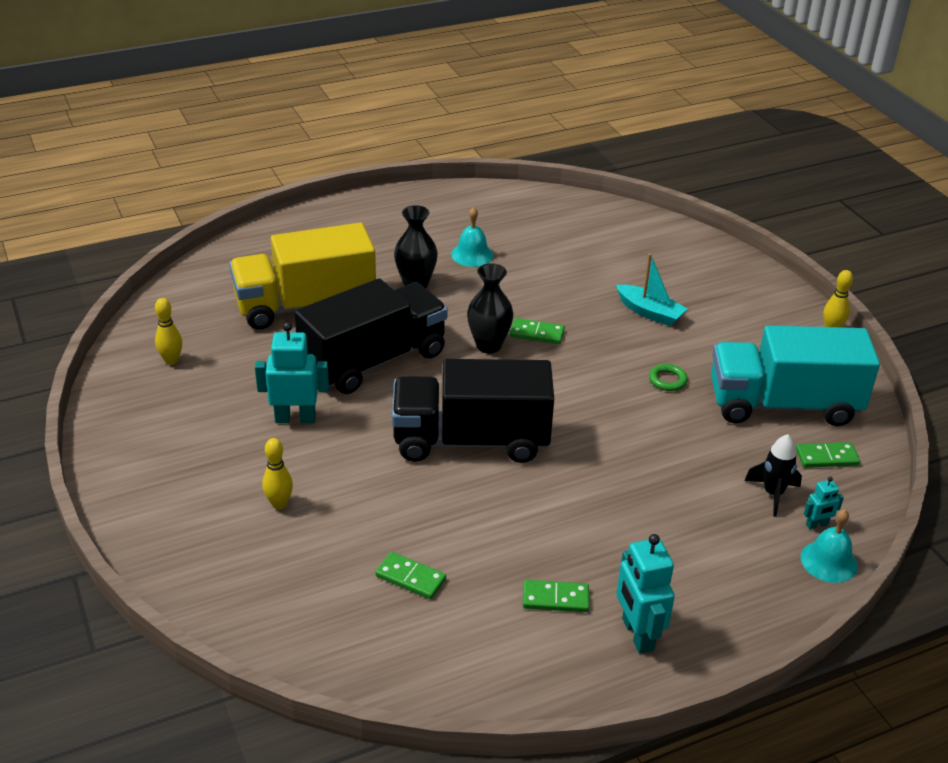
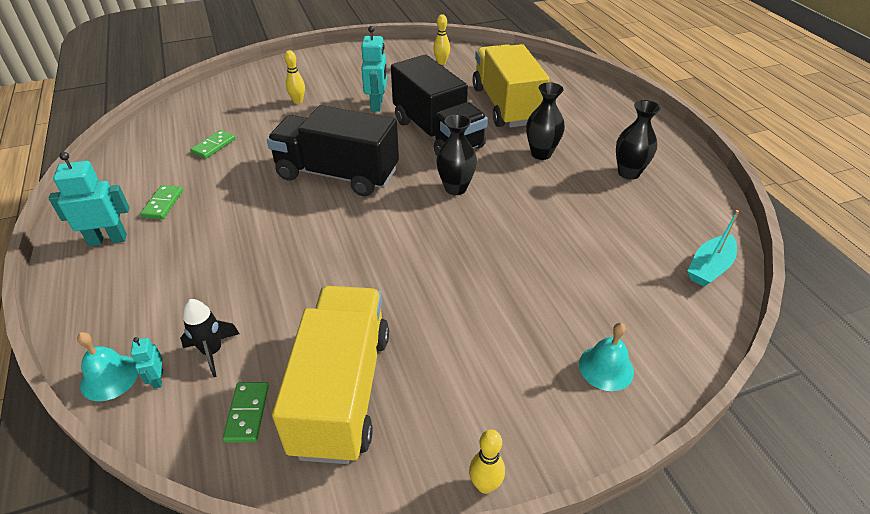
camera: 95 degrees right, 5 degrees up
black truck [392,359,554,463] -> black truck turned 75 degrees counterclockwise [267,105,399,196]
turquoise bell [451,207,493,267] -> turquoise bell moved to [579,323,634,391]
green domino [510,318,565,344] -> none
turquoise boat [616,253,687,326] -> turquoise boat moved to [688,210,739,287]
green ring [649,364,688,391] -> none
turquoise truck [711,325,880,426] -> yellow truck [272,286,389,464]
none -> black vase [616,100,661,180]

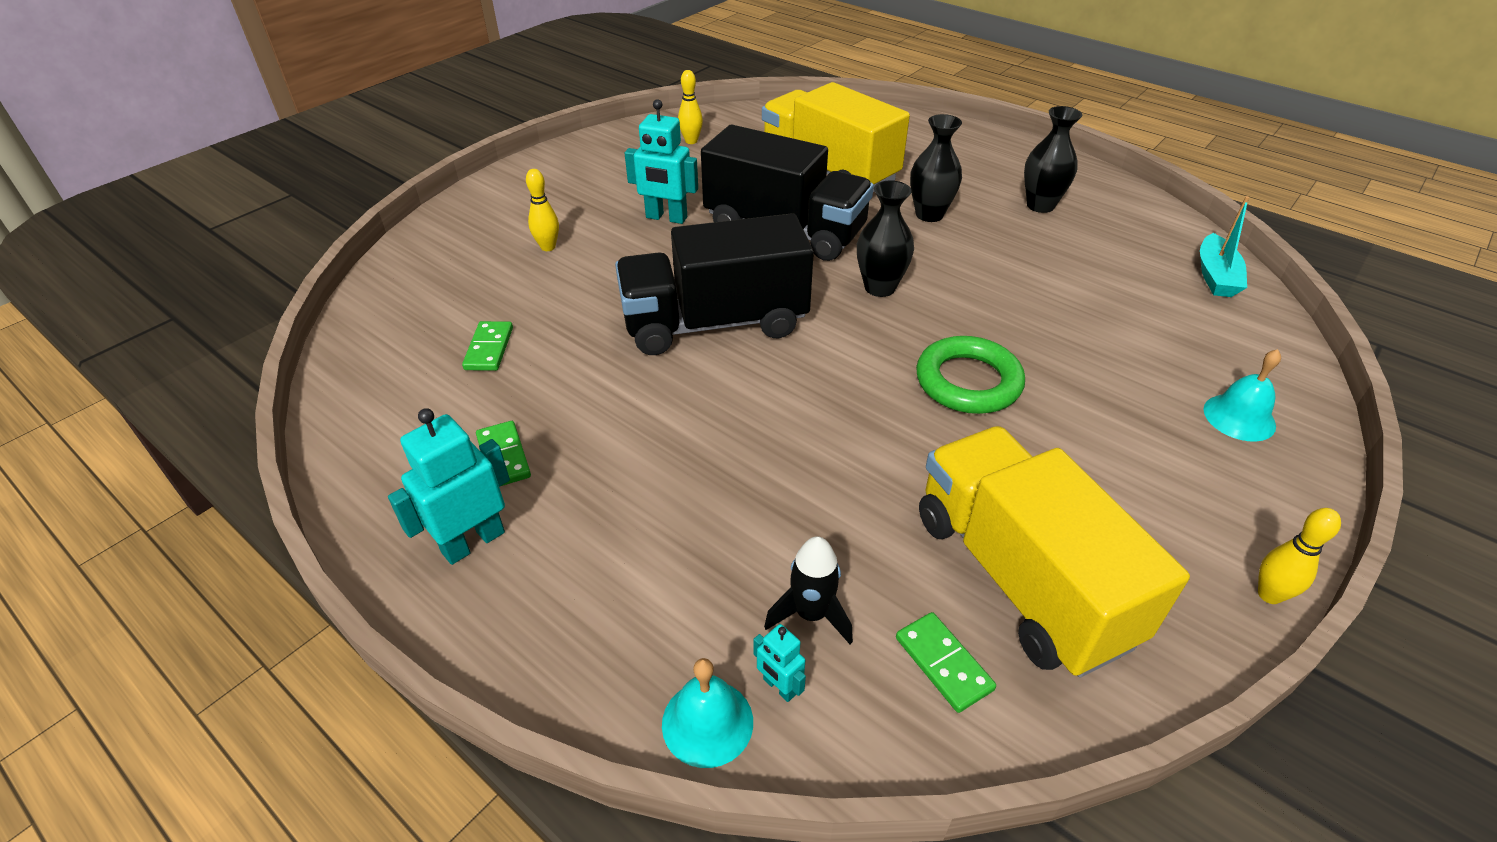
camera: 30 degrees left, 0 degrees up
turquoise robot [361,26,387,112] -> turquoise robot turned 135 degrees clockwise [625,99,698,224]
none -> green ring [916,336,1025,414]

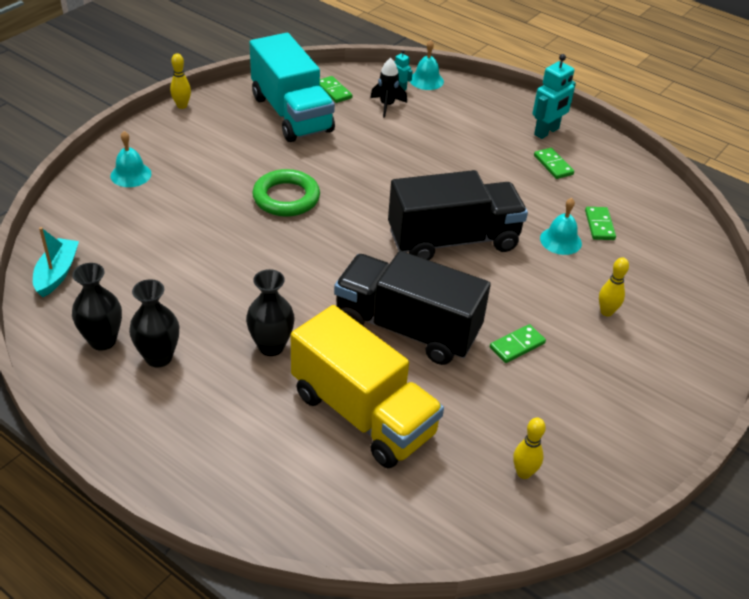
camera: 175 degrees right, 0 degrees up
turquoise robot [625,99,698,224] -> green domino [490,324,546,363]
black vase [857,181,914,297] -> black vase moved to [72,263,122,351]
yellow truck [919,426,1190,678] -> turquoise truck [249,33,335,142]
none -> turquoise bell [540,198,582,255]

